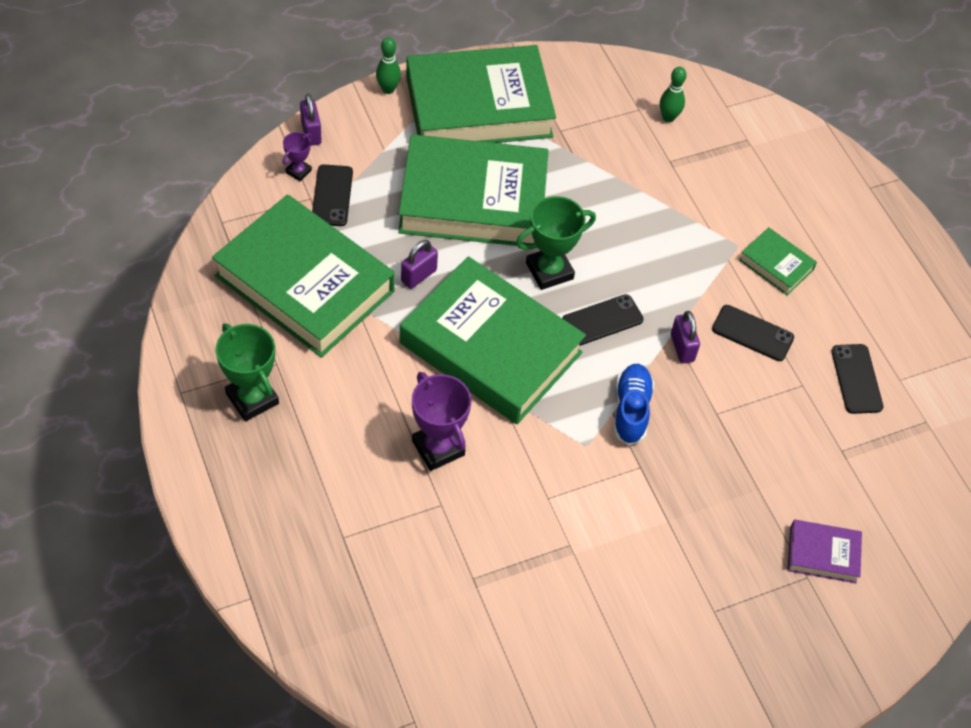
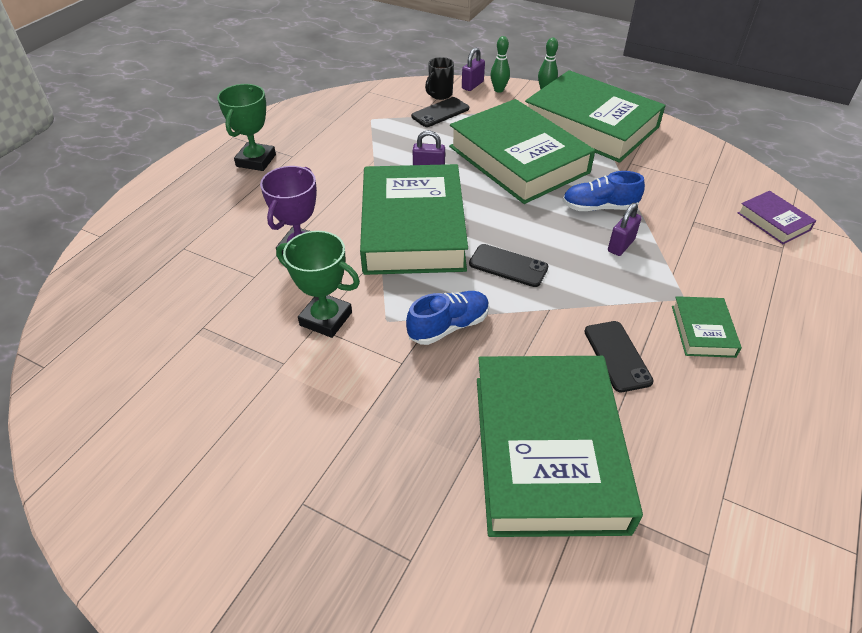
camera: 55 degrees right, 10 degrees down
green book [212,194,395,358] -> green book moved to [477,356,643,537]
purple trophy [282,132,312,181] -> black mug [425,57,454,100]
green trophy [516,196,596,290] -> green trophy moved to [276,231,360,338]
green bowling pin [660,67,687,122] -> green bowling pin moved to [491,36,510,93]
purple padlock [671,311,700,363] -> purple padlock moved to [608,203,641,256]
purple book [787,519,862,583] -> purple book moved to [738,191,816,244]
black phone [831,344,883,414] -> none
none -> blue shoe [562,171,645,211]

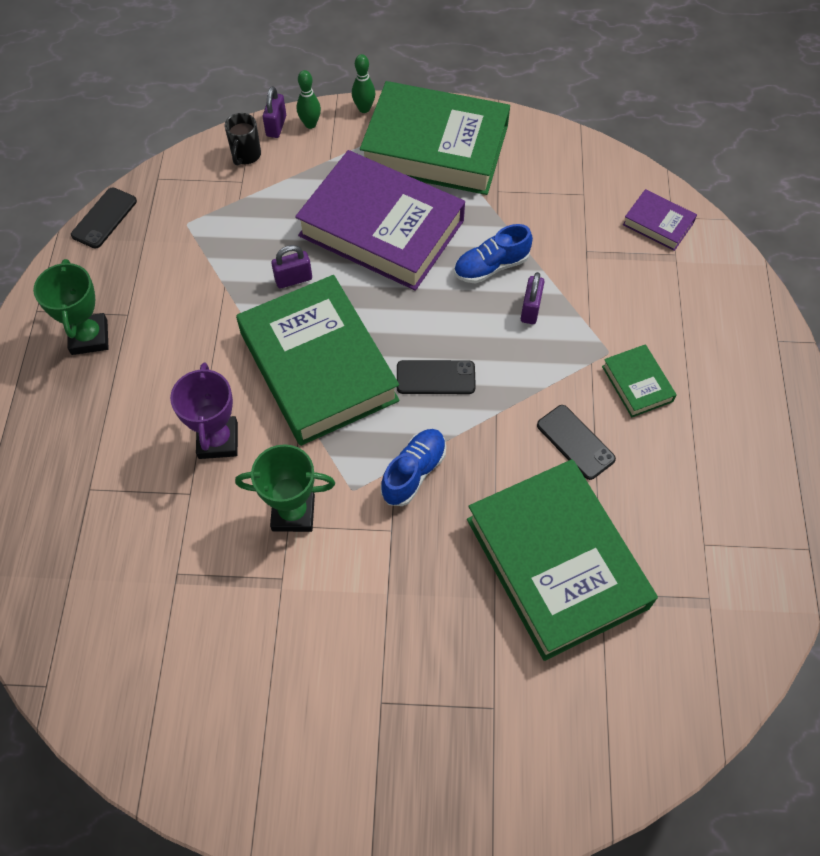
camera: 25 degrees left, 15 degrees up
black phone [411,97,469,127] -> black phone moved to [71,188,137,248]
green book [449,99,595,204] -> purple book [295,150,465,291]

